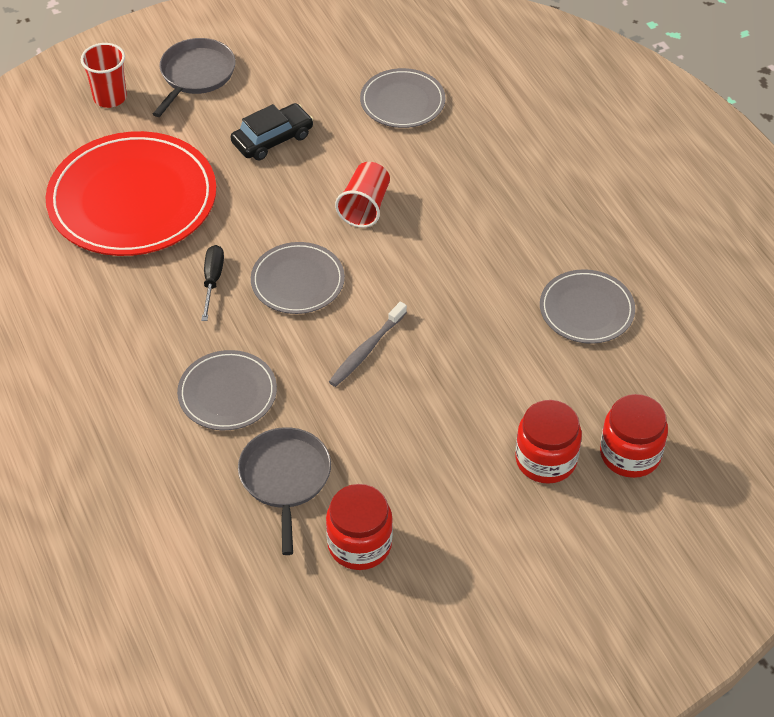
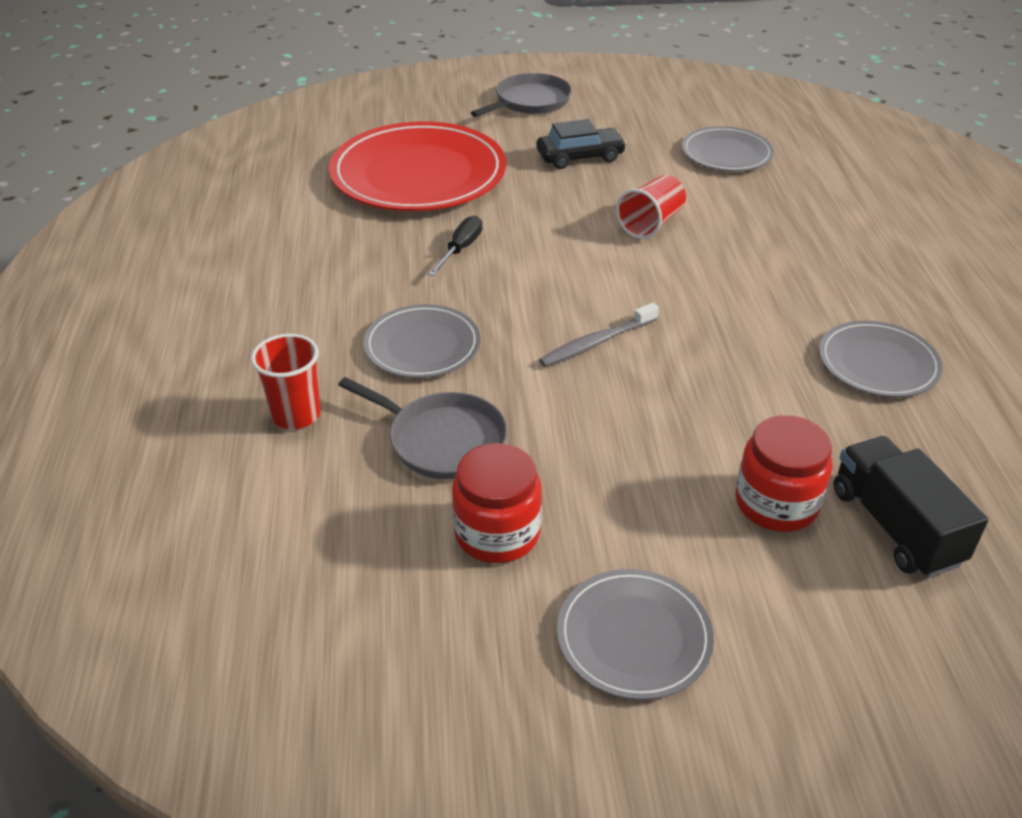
camera: 20 degrees right, 10 degrees down
red cup [81,43,127,108] -> red cup moved to [251,334,321,429]
grey pan [238,427,331,555] -> grey pan turned 105 degrees clockwise [338,377,508,479]
grey plate [251,242,345,314] -> grey plate moved to [557,569,714,700]
red jar [600,394,668,478] -> black truck [833,436,988,578]

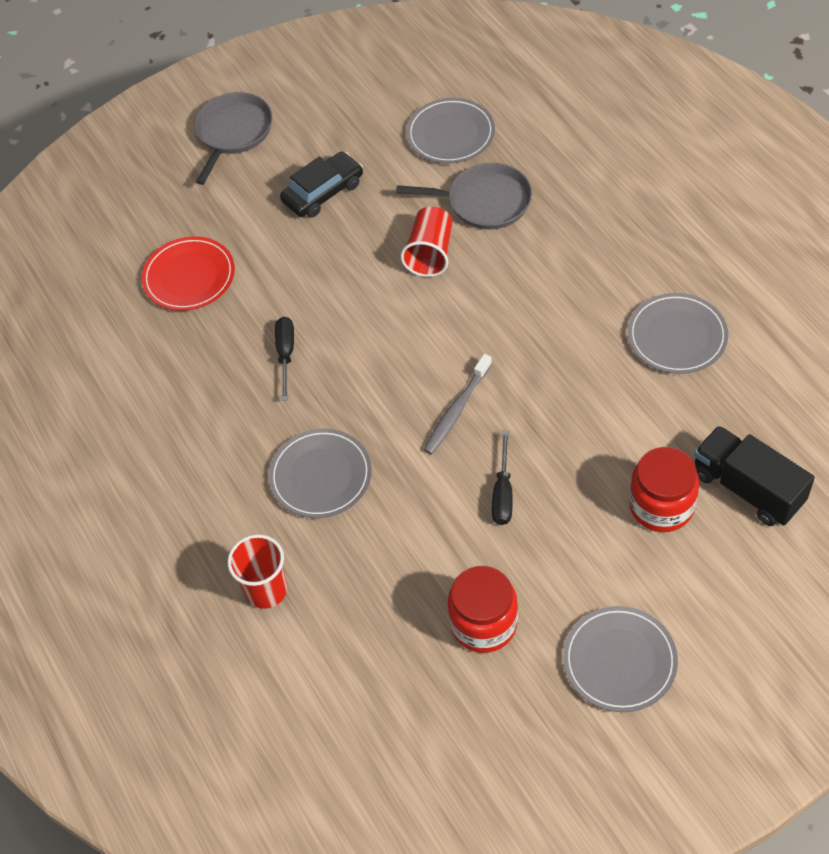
camera: 20 degrees left, 15 degrees up
red plate [329,121,506,211] -> red plate [142,236,235,311], size x0.53
grey pan [338,377,508,479] -> grey pan moved to [396,163,532,230]
none -> black screwdriver [492,431,513,525]

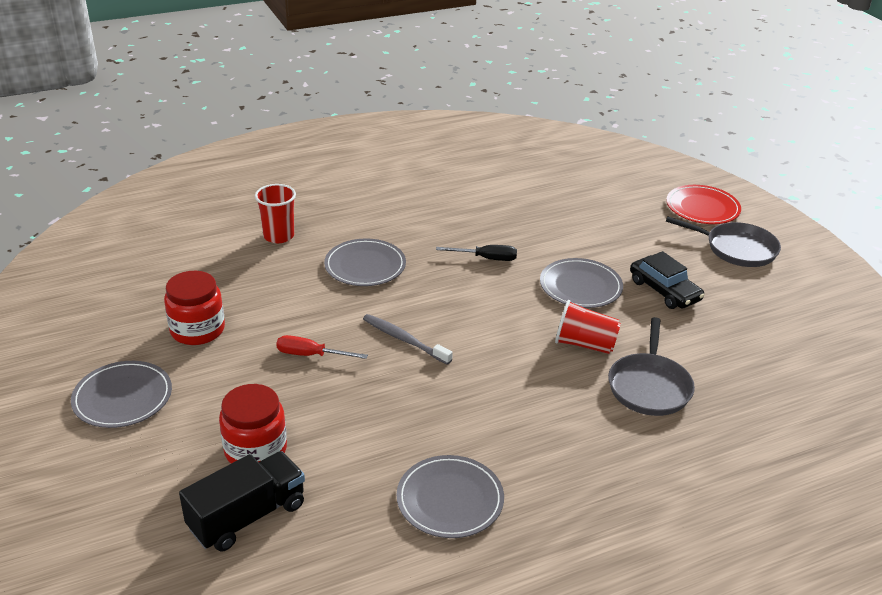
camera: 90 degrees right, 20 degrees down
red plate [142,236,235,311] -> red plate moved to [666,185,741,224]
grey plate [406,98,495,163] -> grey plate moved to [540,258,623,308]
black screwdriver [492,431,513,525] -> red screwdriver [276,335,368,359]

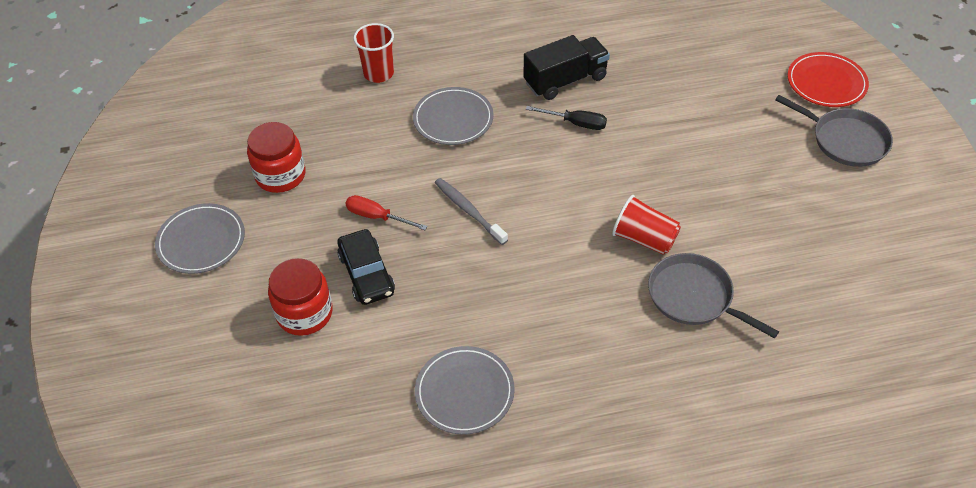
camera: 15 degrees right, 15 degrees up
black truck [179,451,305,551] -> black truck moved to [524,35,610,100]
grey plate [540,258,623,308] -> none
grey pan [608,317,695,416] -> grey pan turned 105 degrees clockwise [648,253,779,338]
black car [630,251,705,309] -> black car moved to [337,229,395,305]

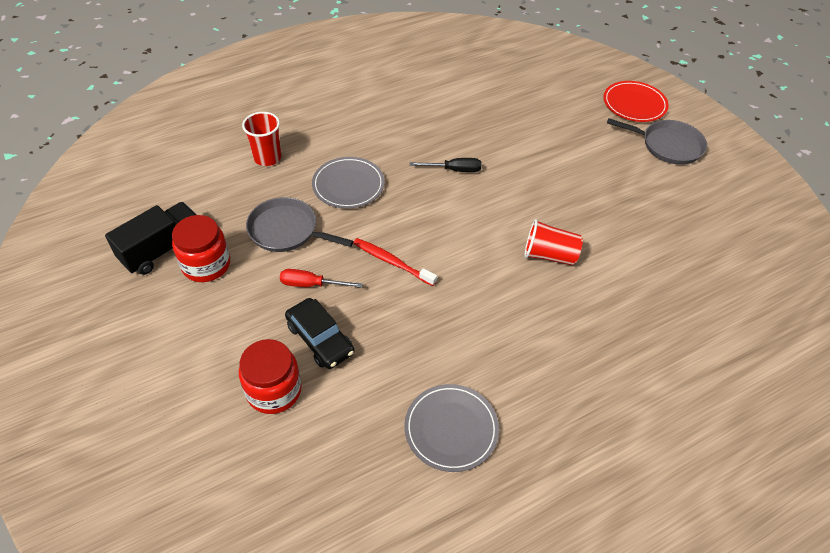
camera: 20 degrees left, 0 degrees up
grey plate [155,203,245,274] -> none
grey toothbrush [435,178,508,245] -> red toothbrush [353,238,437,286]
black truck [524,35,610,100] -> black truck moved to [105,202,197,275]
grey pan [648,253,779,338] -> grey pan moved to [246,197,354,252]

